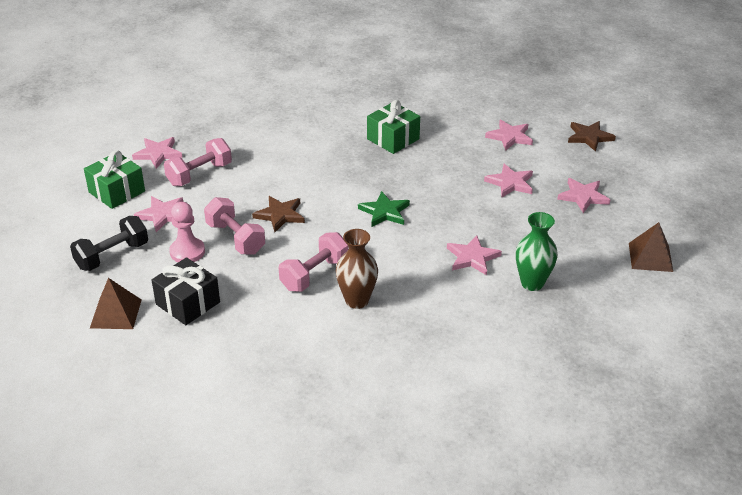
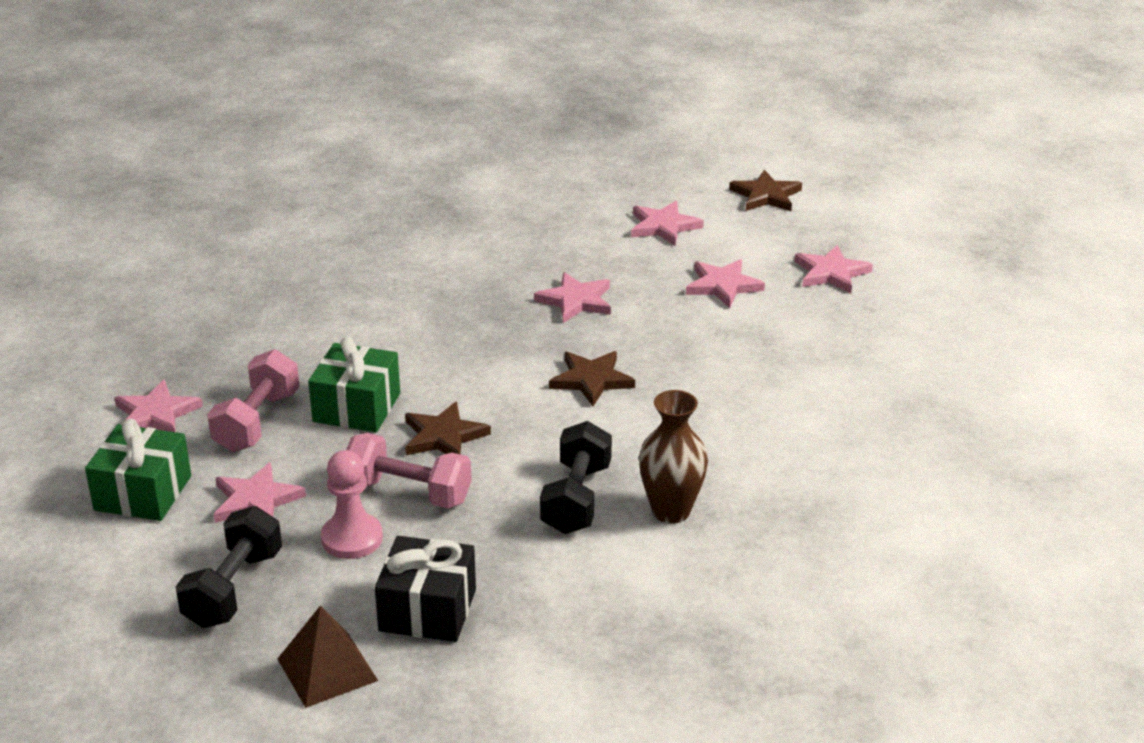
camera: 30 degrees left, 5 degrees down
pink dumbbell [279,232,348,292] -> black dumbbell [540,421,612,534]
green star [358,191,410,227] -> brown star [549,351,635,406]
green gift [367,100,420,154] -> green gift moved to [308,337,400,432]
pink star [447,235,502,275] -> pink star moved to [534,272,611,323]
green vase [516,212,558,291] -> none
brown pyramid [629,222,673,272] -> none

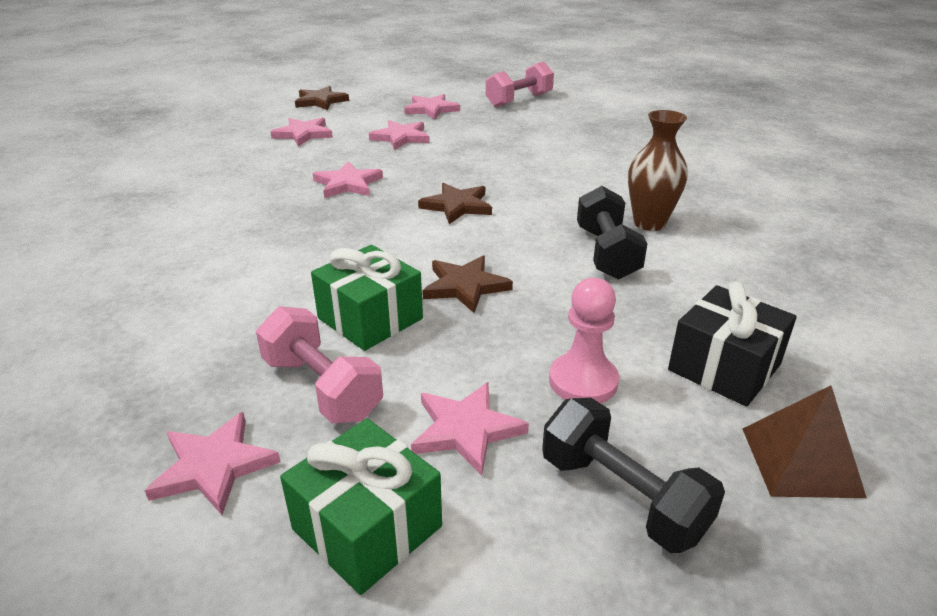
camera: 60 degrees left, 0 degrees up
pink dumbbell [346,433,472,509] -> pink dumbbell moved to [486,62,554,107]
black dumbbell [540,421,612,534] -> black dumbbell turned 45 degrees clockwise [577,186,648,280]

